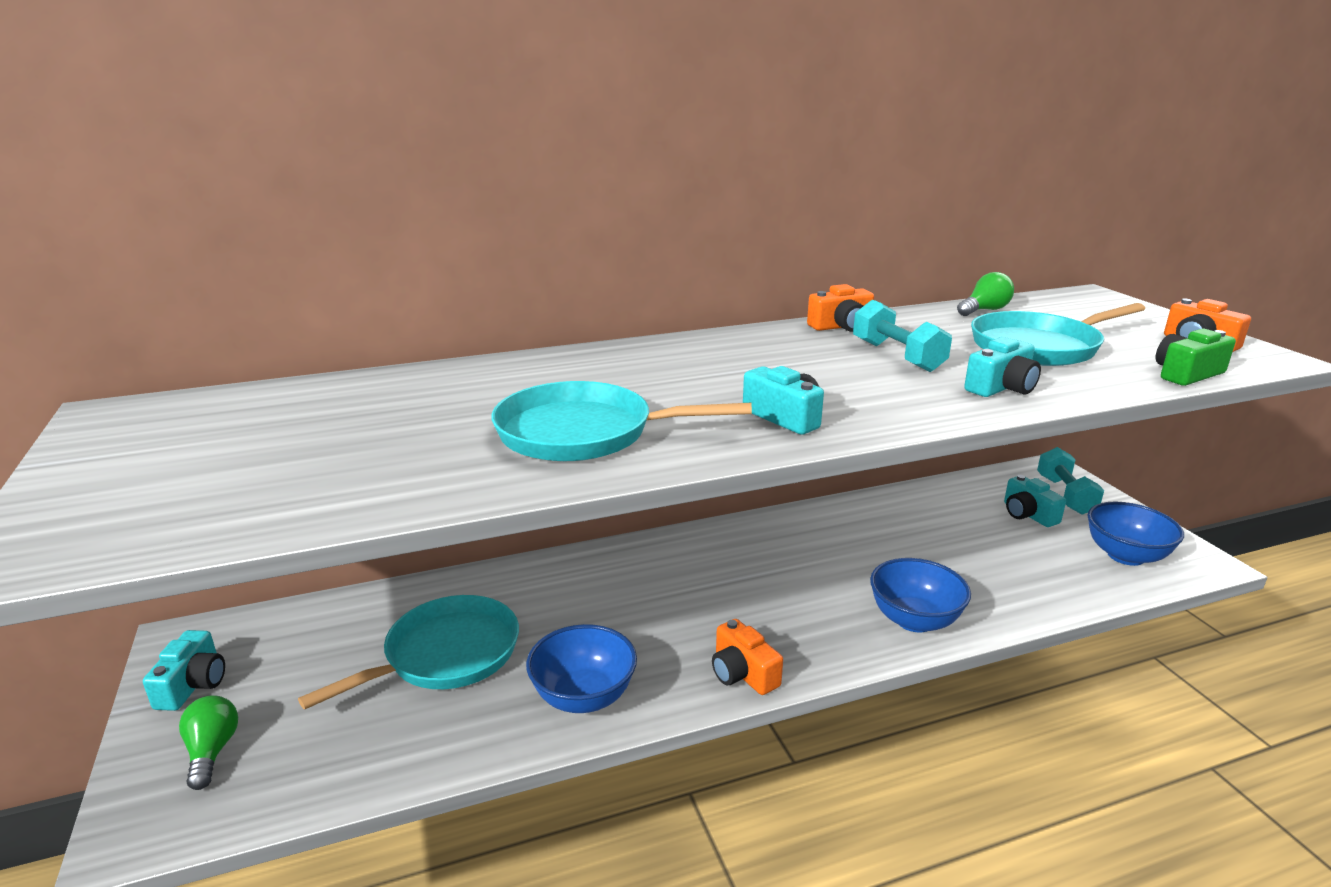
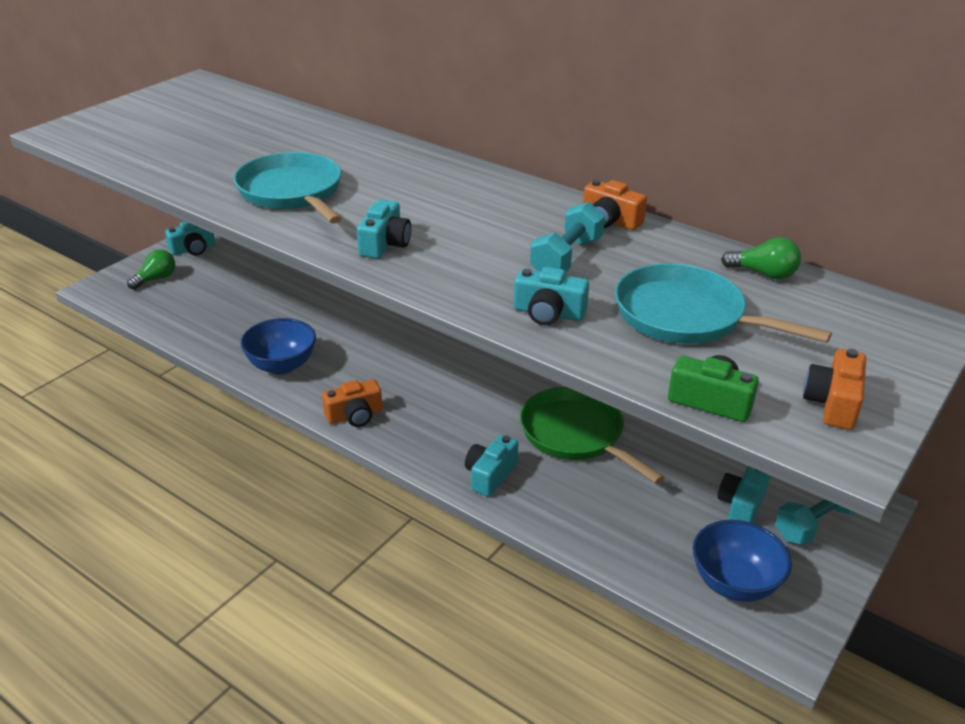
camera: 55 degrees right, 10 degrees up
turquoise pan [298,595,519,710] -> none
orange camera [712,619,783,695] -> orange camera turned 135 degrees counterclockwise [322,380,382,427]
blue bowl [870,558,971,633] -> turquoise camera [465,435,518,497]
none -> green pan [520,387,664,484]

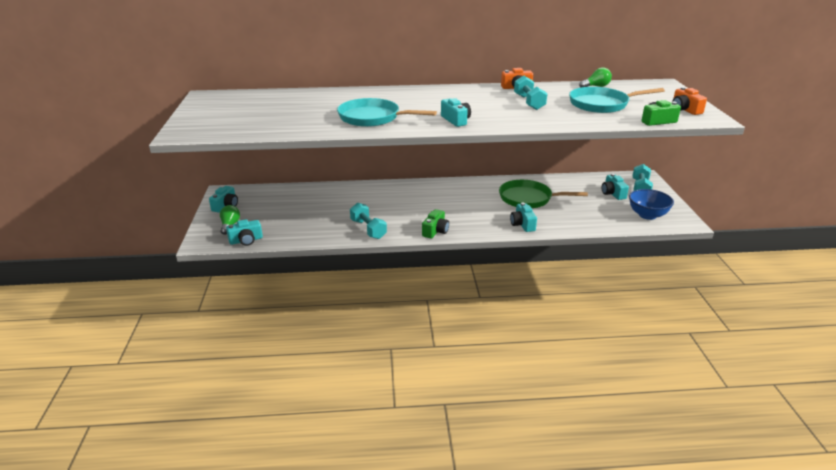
camera: 40 degrees left, 5 degrees down
blue bowl [240,318,316,374] -> turquoise dumbbell [350,203,387,239]
orange camera [322,380,382,427] -> green camera [422,209,449,239]
turquoise camera [514,267,589,325] -> turquoise camera moved to [226,219,263,246]

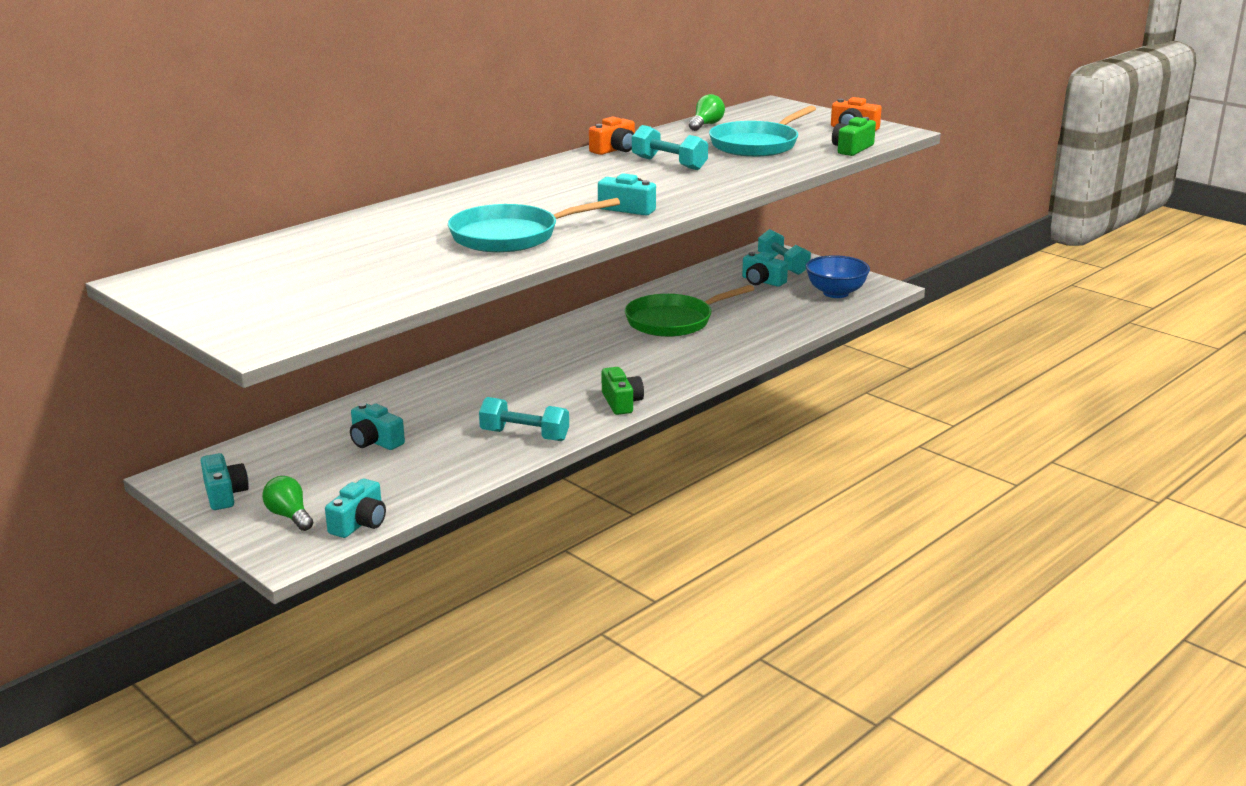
camera: 40 degrees left, 5 degrees down
turquoise camera [510,202,537,232] -> turquoise camera moved to [350,403,405,450]

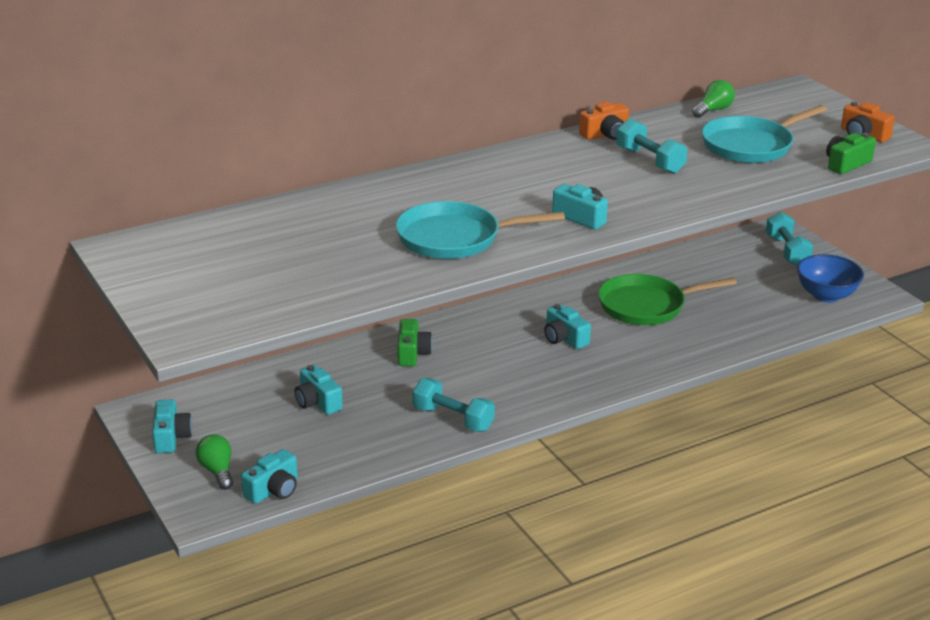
camera: 15 degrees right, 5 degrees up
green camera [601,367,644,415] -> green camera moved to [397,319,432,366]
turquoise camera [742,252,788,287] -> turquoise camera moved to [544,304,591,349]

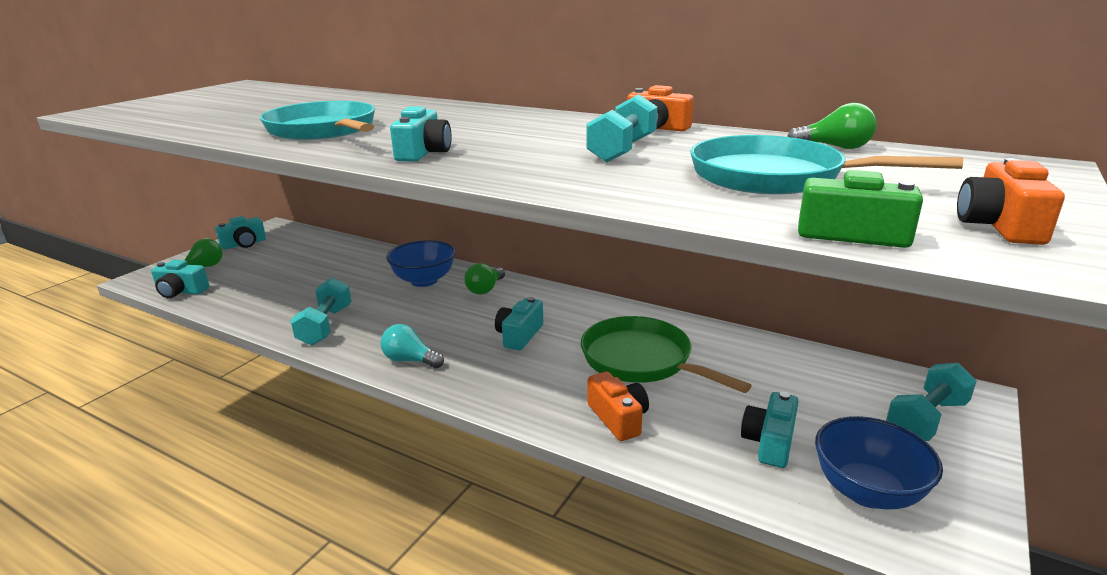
camera: 60 degrees right, 5 degrees down
turquoise camera [295,365,343,415] -> turquoise camera moved to [741,392,799,468]
green camera [397,319,432,366] -> blue bowl [386,240,455,287]
none -> turquoise light bulb [381,324,444,368]
none -> green light bulb [464,263,505,295]
none -> orange camera [588,372,649,441]

